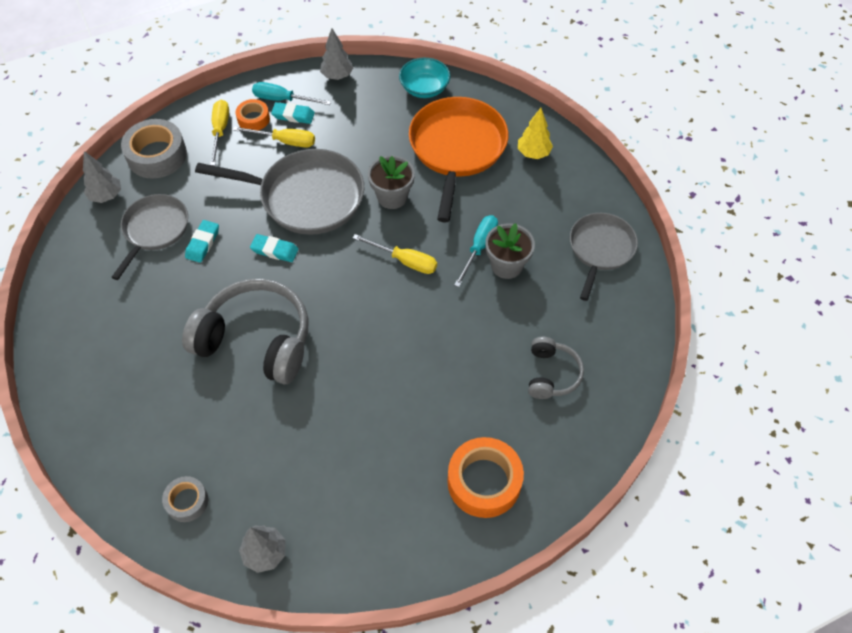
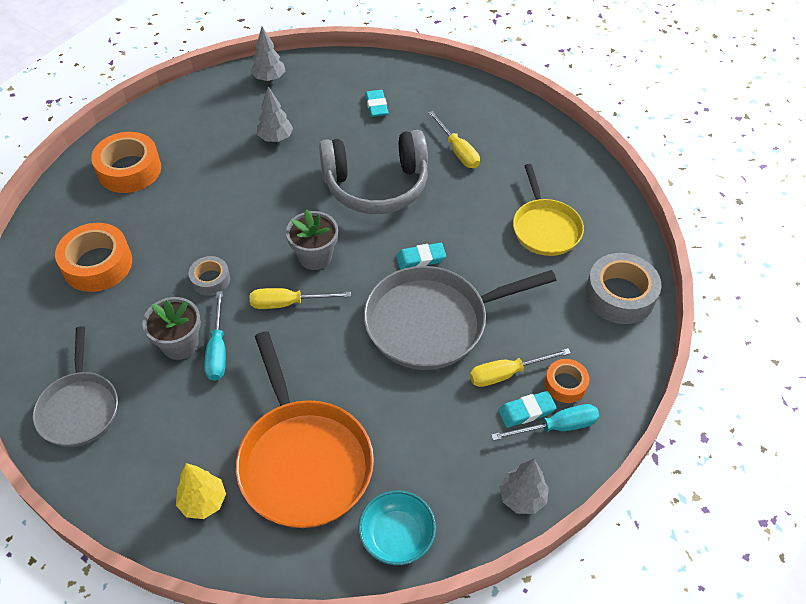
camera: 150 degrees right, 5 degrees down
grey tree [83,151,121,203] -> grey tree moved to [257,86,293,142]
grey pan [112,194,188,280] -> yellow pan [513,164,584,256]
grey tape [162,476,208,522] -> grey tape moved to [189,256,230,296]
turquoise eraser [185,220,219,263] -> turquoise eraser moved to [365,90,388,117]
yellow screwdriver [210,100,229,166] -> yellow screwdriver moved to [428,111,480,168]
grey flower pot [368,155,415,209] -> grey flower pot moved to [286,209,338,270]
grey headphones [528,337,584,399] -> orange tape [55,223,132,292]

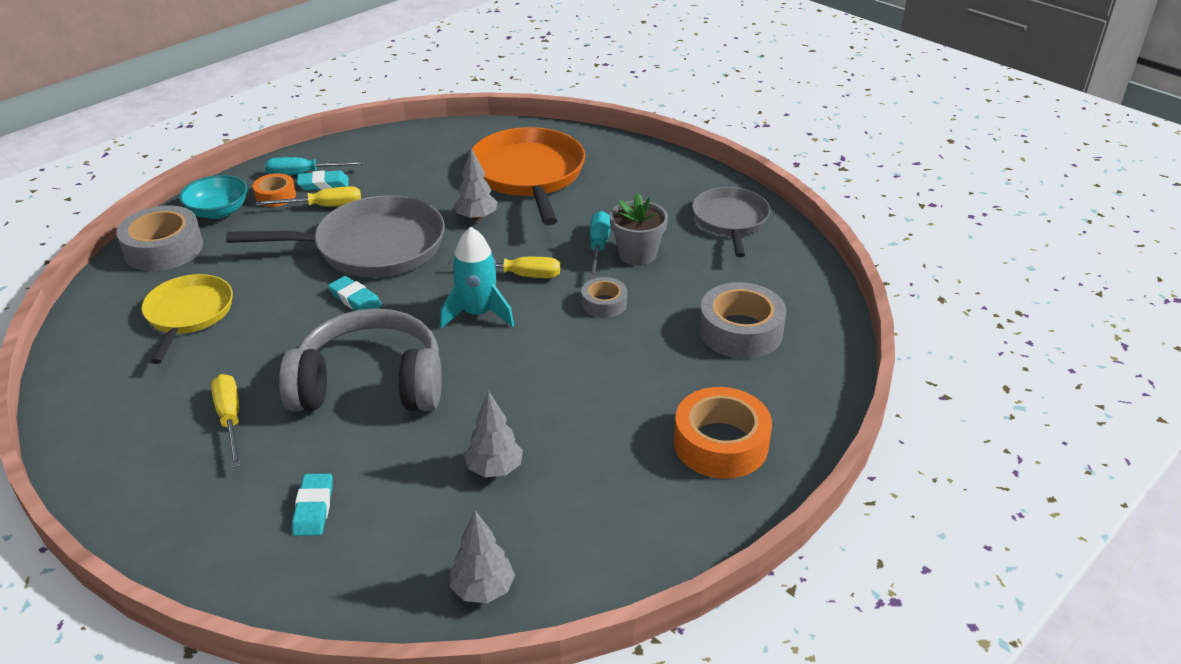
camera: 170 degrees left, 15 degrees down
orange tape [55,223,132,292] -> grey tape [699,282,786,359]
yellow tree [176,463,226,519] -> none
grey flower pot [286,209,338,270] -> turquoise rocket [440,227,514,328]
turquoise bowl [358,490,436,565] -> turquoise bowl moved to [179,175,248,219]
turquoise eraser [396,243,446,270] -> turquoise eraser turned 45 degrees clockwise [328,276,382,310]
grey tree [499,459,549,514] -> grey tree moved to [454,148,497,221]

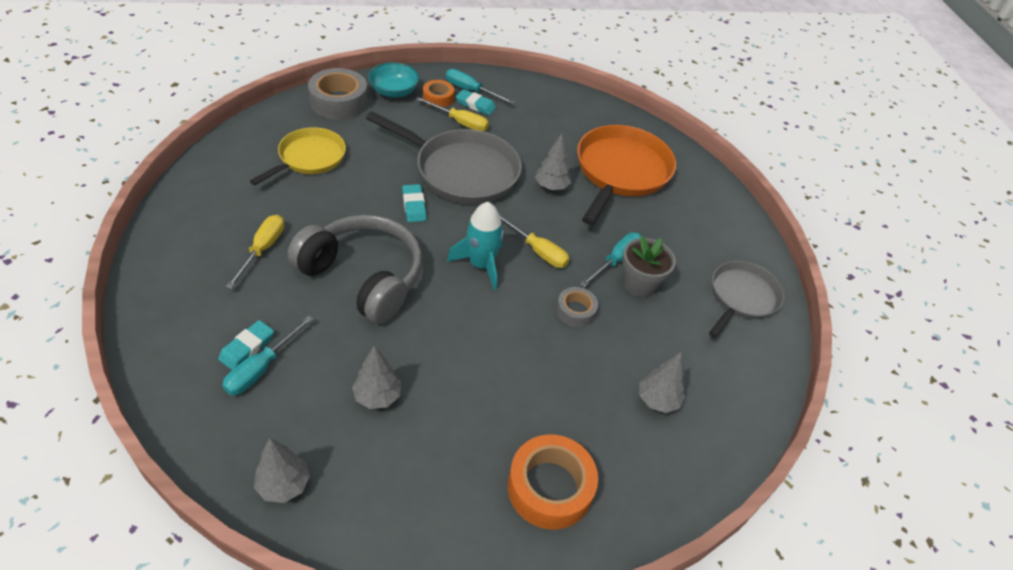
camera: 30 degrees right, 10 degrees up
grey tape [699,282,786,359] -> grey tree [639,352,685,413]
none -> turquoise screwdriver [222,315,313,395]

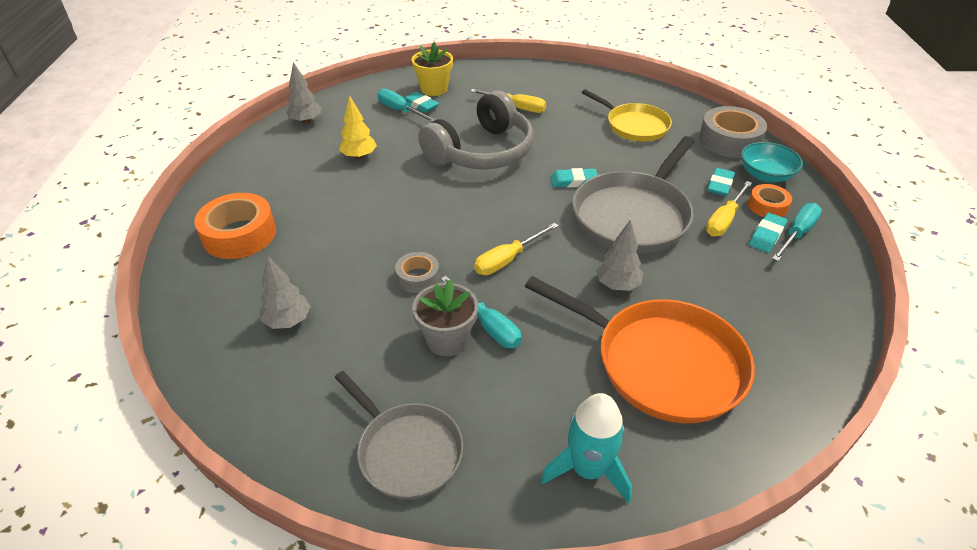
camera: 105 degrees right, 5 degrees down
grey tree [352,345,401,409] -> yellow tree [339,95,377,159]
turquoise rocket [447,202,504,290] -> turquoise rocket moved to [541,393,632,503]
none -> yellow flower pot [412,42,453,96]
none -> turquoise eraser [707,168,735,196]

